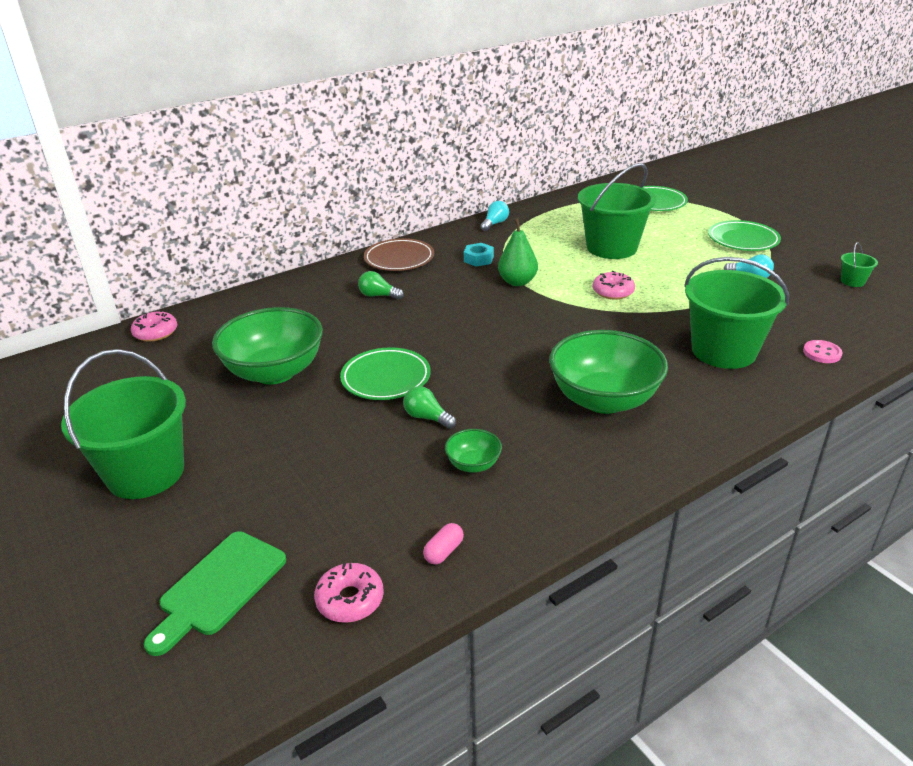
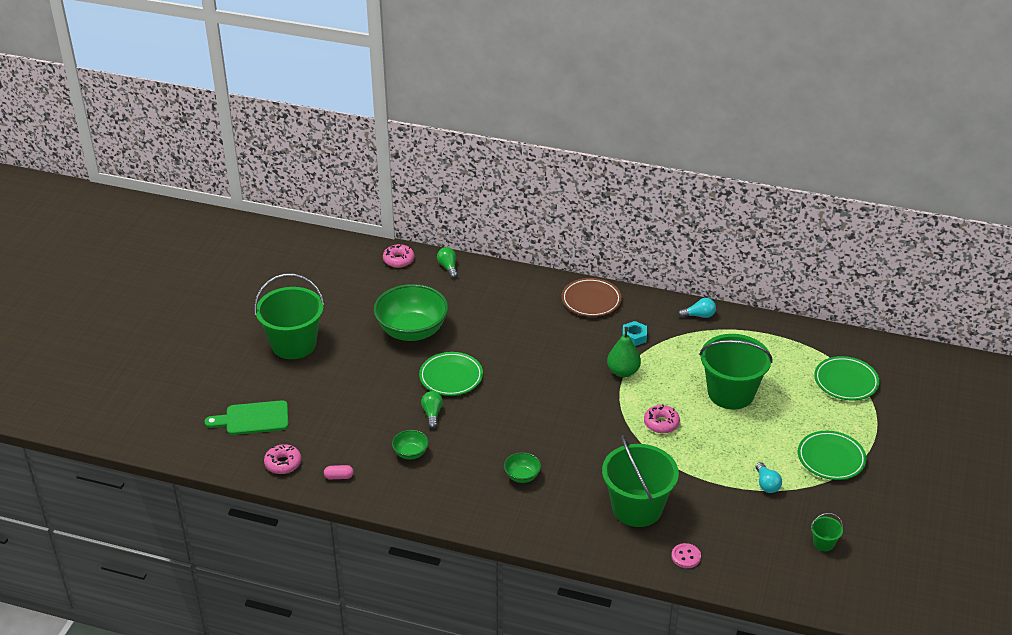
camera: 50 degrees right, 5 degrees up
green light bulb [358,271,404,300] -> green light bulb moved to [437,247,458,278]
green bowl [549,330,668,414] -> green bowl [504,452,541,483], size x0.45

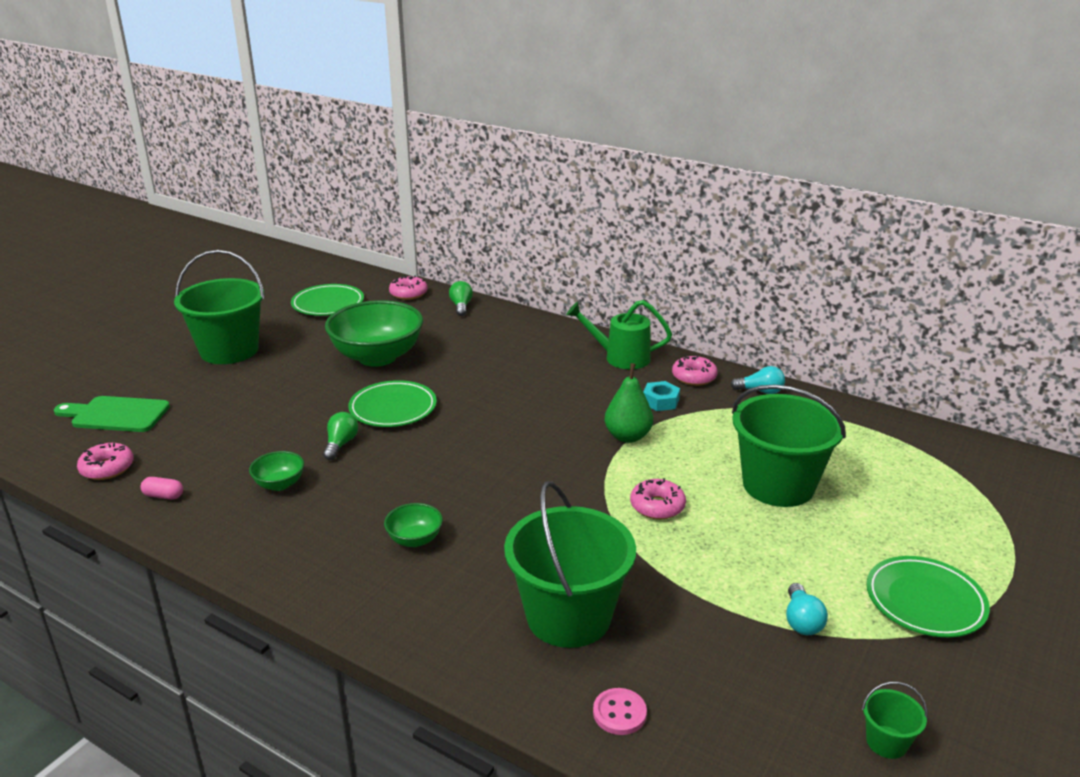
camera: 15 degrees right, 10 degrees down
brown plate [561,278,622,317] -> green watering can [566,300,672,369]
green plate [814,356,879,401] -> green plate moved to [291,284,364,316]
none -> pink donut [672,355,718,386]

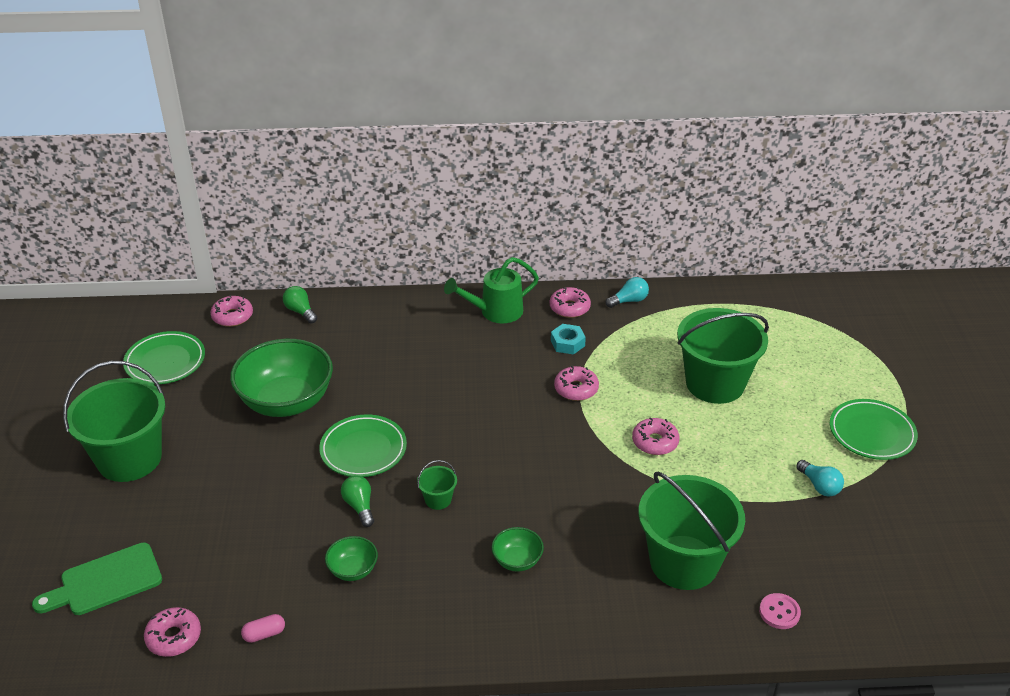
camera: 35 degrees left, 10 degrees up
green pear [604,363,653,443] -> pink donut [554,366,599,401]
green bucket [862,682,927,759] -> green bucket moved to [417,460,457,510]

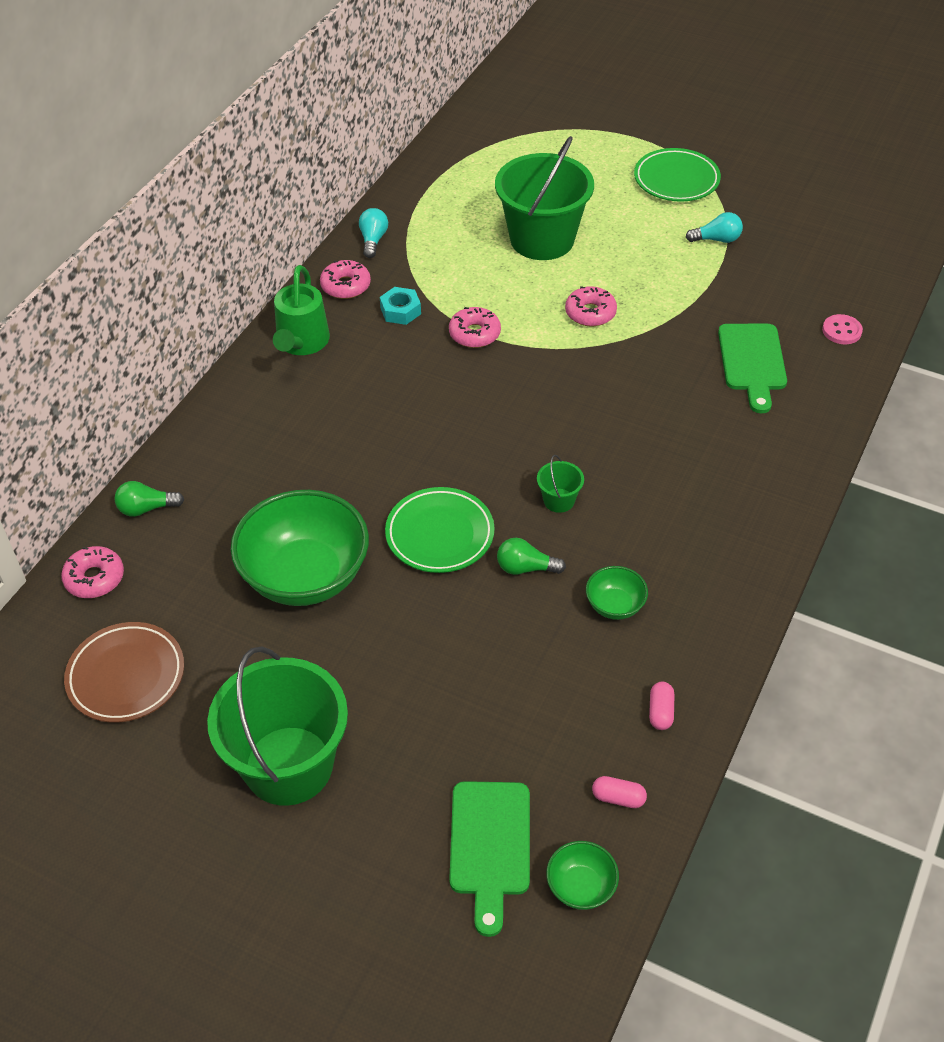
camera: 60 degrees left, 10 degrees up
green plate [123,331,205,384] -> brown plate [64,622,184,723]
pink donut [144,607,201,657] -> pink capsule [592,776,647,808]
green bowl [492,527,544,572] -> green bowl moved to [546,841,619,910]
green bucket [638,472,745,590] -> green cutting board [718,324,787,413]

